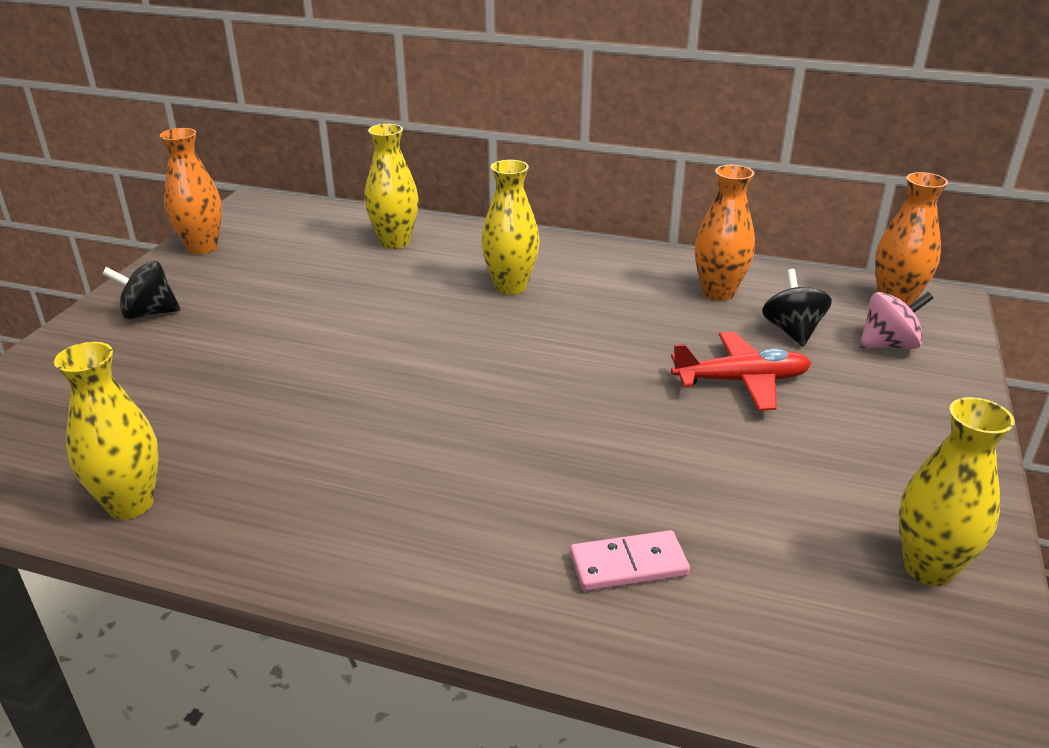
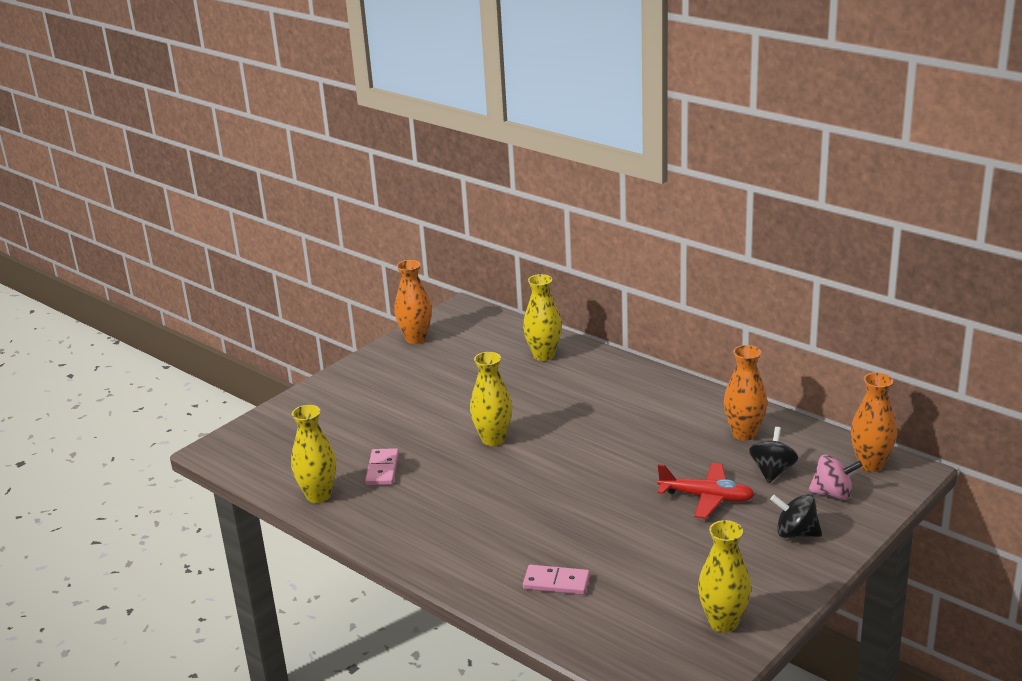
camera: 25 degrees right, 5 degrees down
black spinning top [102,261,181,319] -> black spinning top moved to [770,494,822,538]
yellow vase [481,160,540,294] -> yellow vase moved to [470,352,513,446]
none -> pink domino [365,448,399,485]

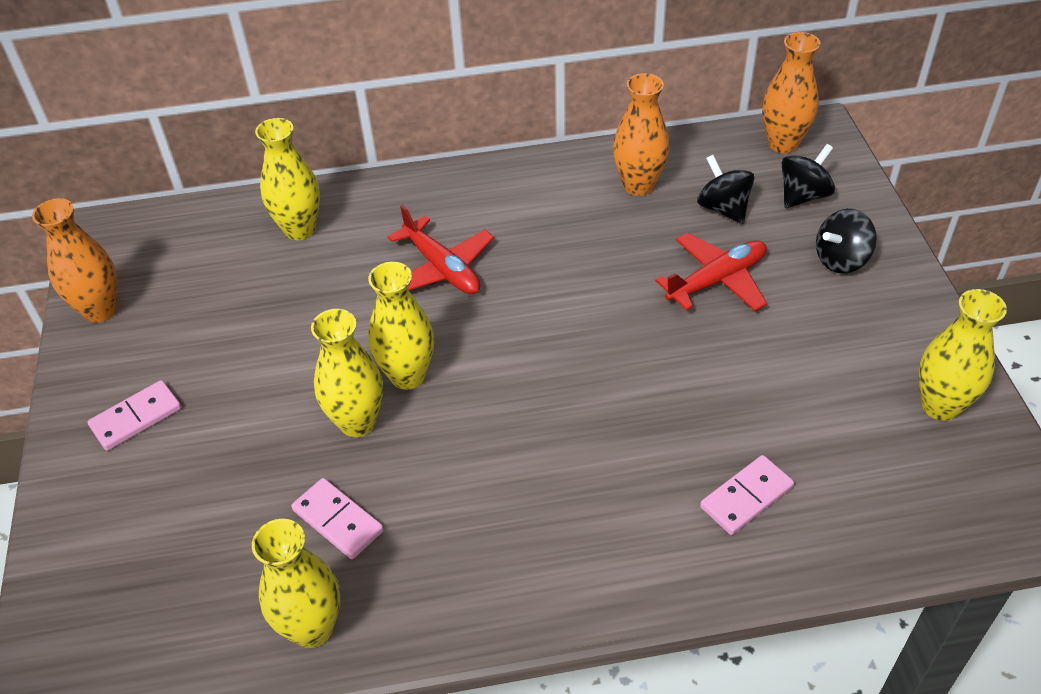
camera: 50 degrees left, 20 degrees up
pink spinning top [808,454,862,500] -> black spinning top [782,144,835,208]
none -> pink domino [87,380,181,451]
none -> yellow vase [311,309,383,437]
none -> red plane [388,205,494,294]

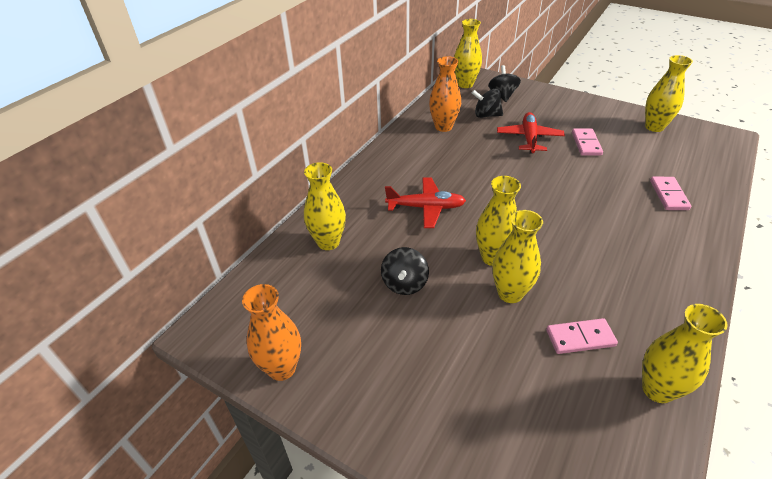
camera: 50 degrees left, 5 degrees down
pink domino [87,380,181,451] -> pink domino moved to [572,128,603,156]
orange vase [762,32,820,153] -> yellow vase [454,19,482,88]
black spinning top [816,209,877,274] -> black spinning top moved to [381,247,429,295]

